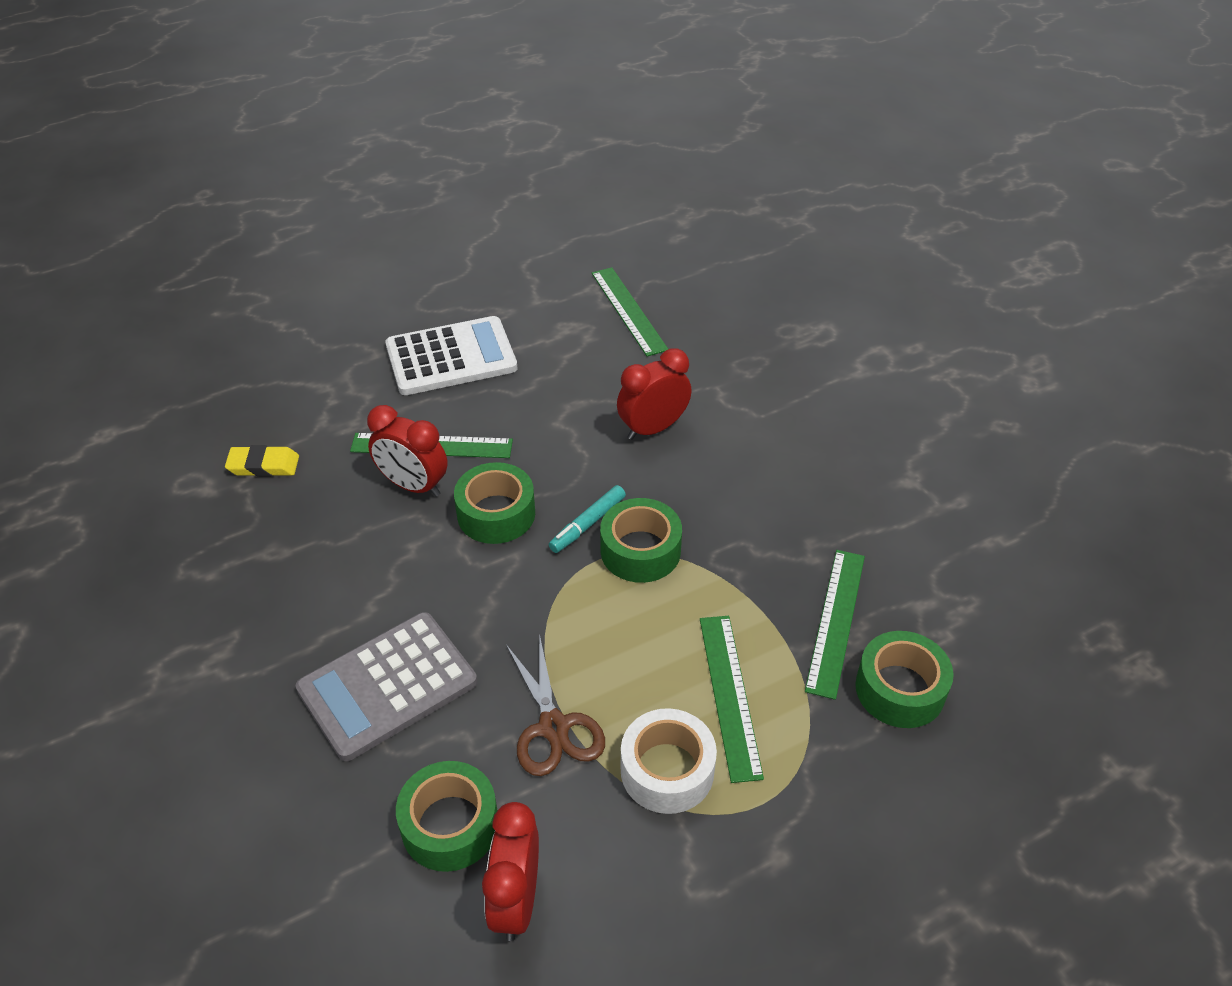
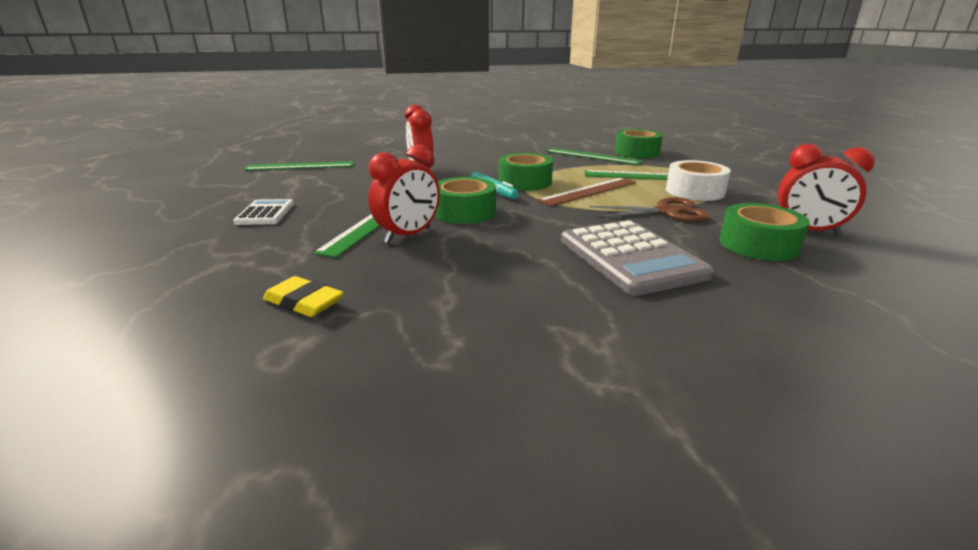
camera: 75 degrees left, 20 degrees down
yellow eraser [225,445,299,477] -> yellow eraser turned 75 degrees counterclockwise [263,276,344,317]
white calculator [385,316,518,395] -> white calculator [233,199,294,225], size x0.54
none -> brown ruler [537,178,636,206]

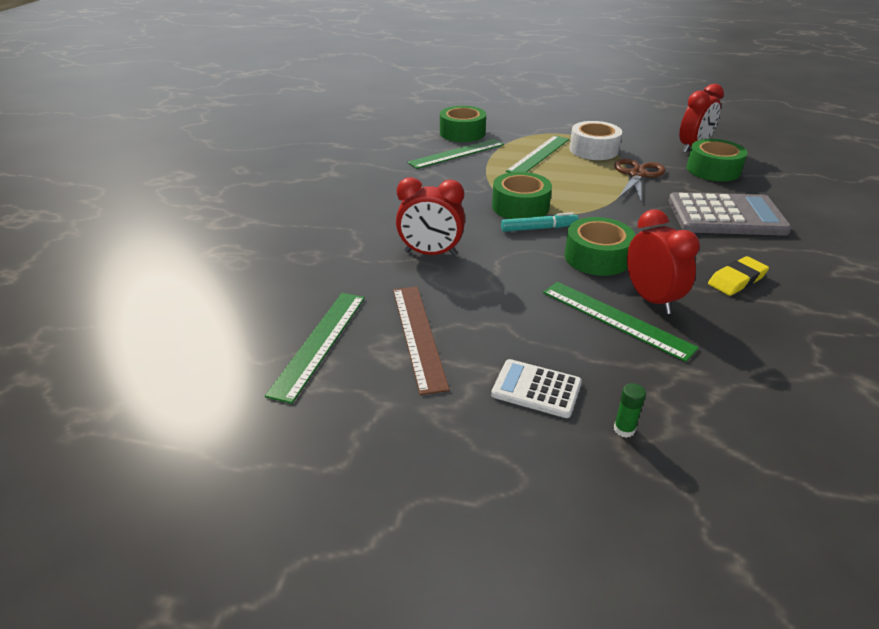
camera: 65 degrees left, 10 degrees up
yellow eraser [263,276,344,317] -> yellow eraser moved to [708,256,769,296]
brown ruler [537,178,636,206] -> brown ruler moved to [393,286,450,395]
none -> green glue stick [614,383,646,438]

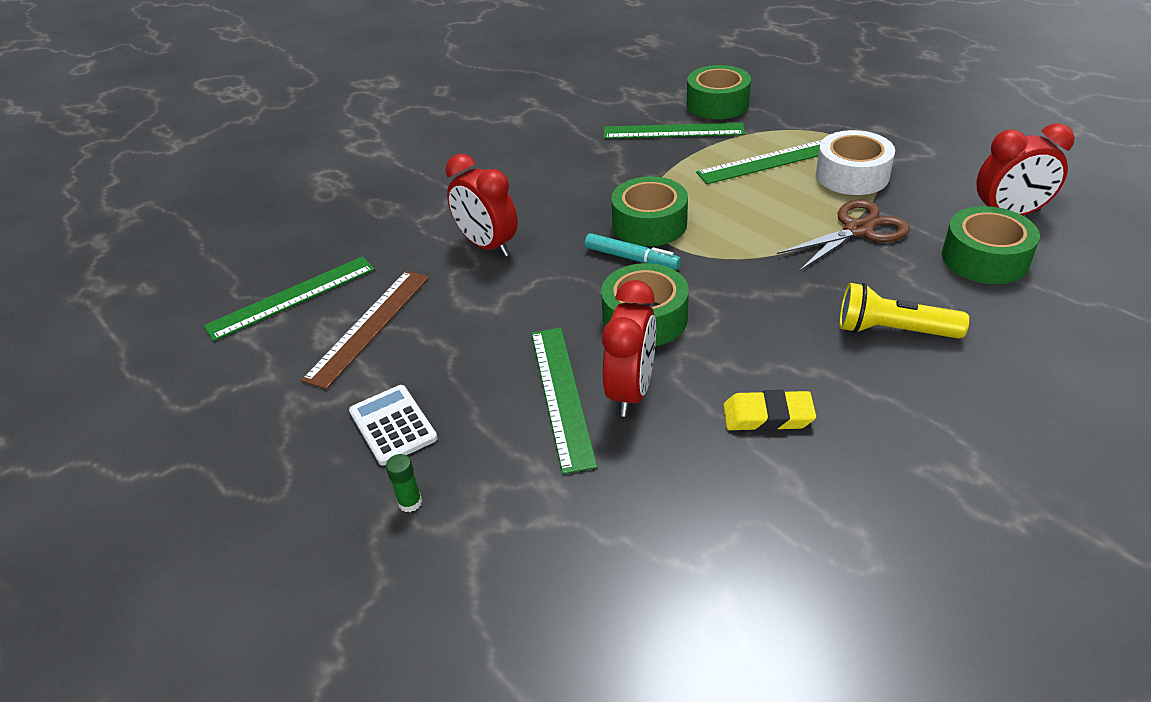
camera: 40 degrees right, 5 degrees up
grey calculator [668,192,792,236] -> yellow flashlight [839,283,969,339]

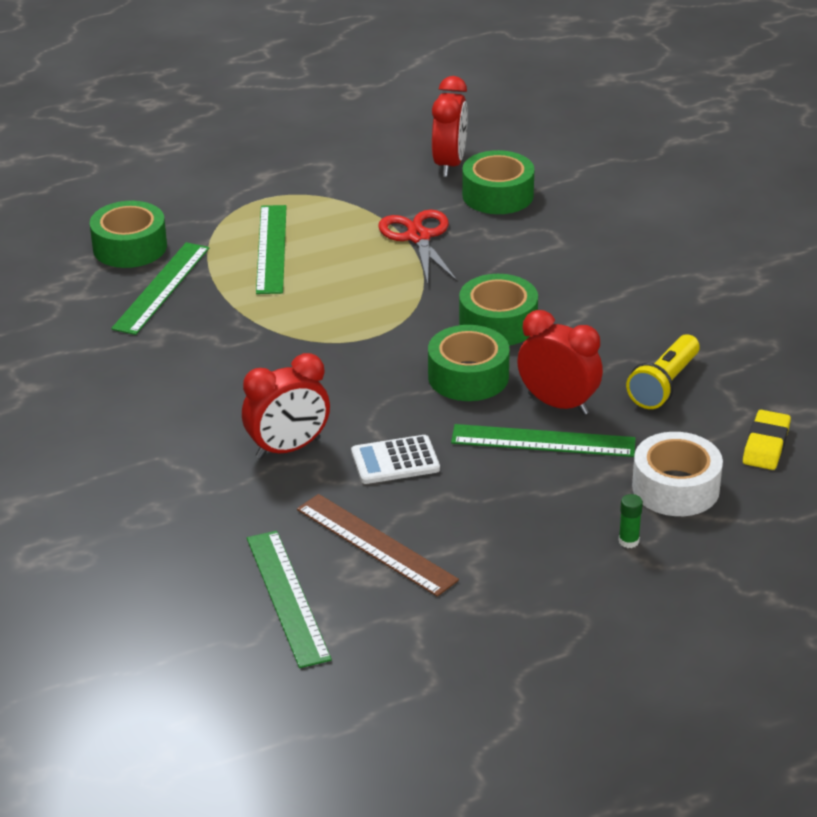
camera: 75 degrees left, 5 degrees down
white calculator [349,385,438,466] -> white calculator moved to [351,435,440,484]
turquoise marker [585,233,681,270] -> none
green tape [611,176,688,246] -> green tape moved to [459,274,538,345]
yellow eraser [723,390,816,431] -> yellow eraser moved to [743,410,791,470]
brown scissors [777,200,910,271] -> red scissors [378,210,458,284]
white tape [816,130,895,195] -> white tape moved to [632,432,723,516]
yellow flashlight [839,283,969,339] -> yellow flashlight moved to [626,334,700,409]

